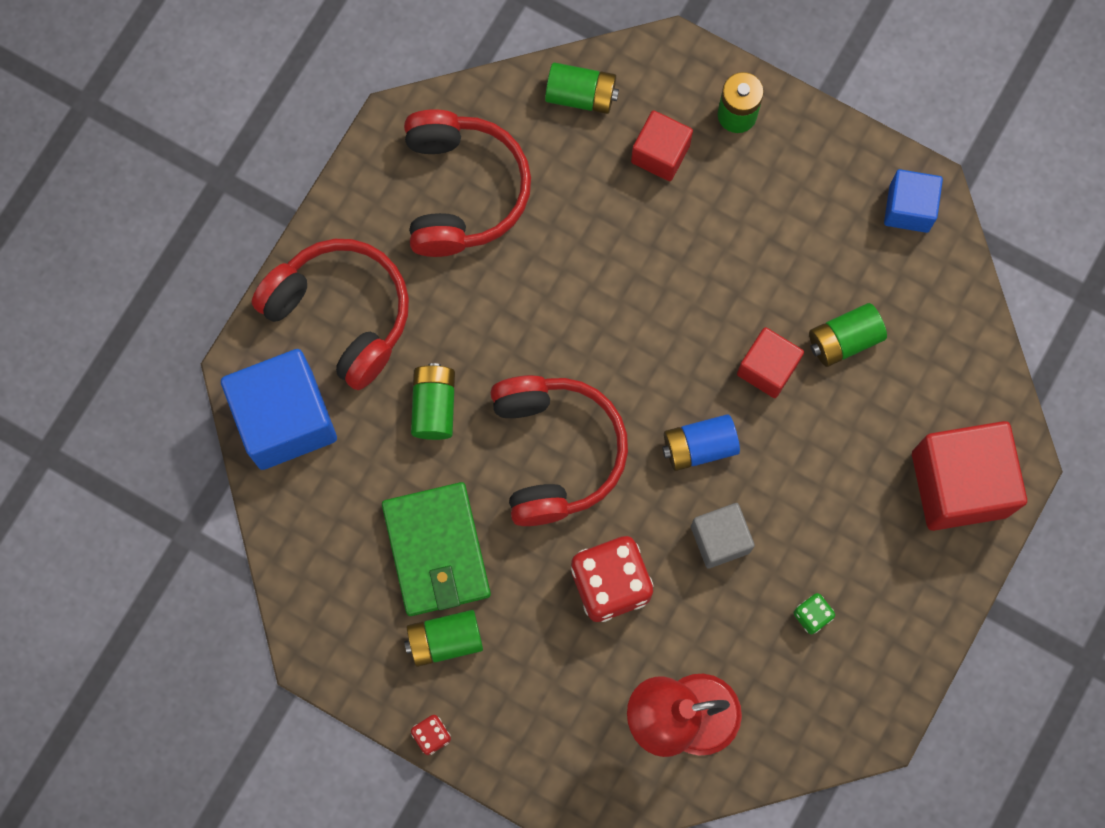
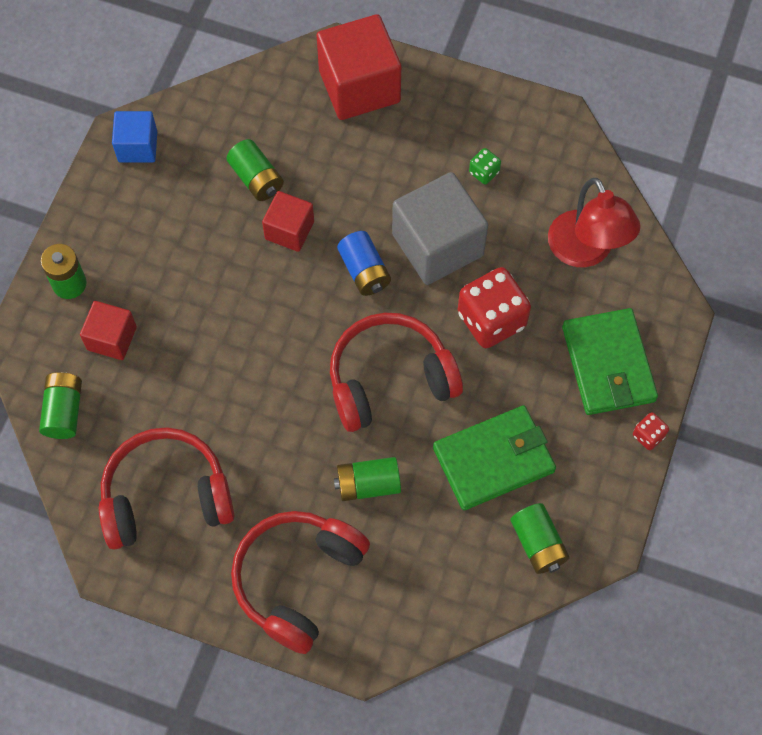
camera: 100 degrees left, 10 degrees down
blue cube [221,349,337,470] -> none
green battery [404,610,483,667] -> green battery moved to [510,503,570,574]
grey cube [691,503,755,568] -> grey cube [392,172,488,285], size x1.78
none -> green wallet [562,308,658,415]

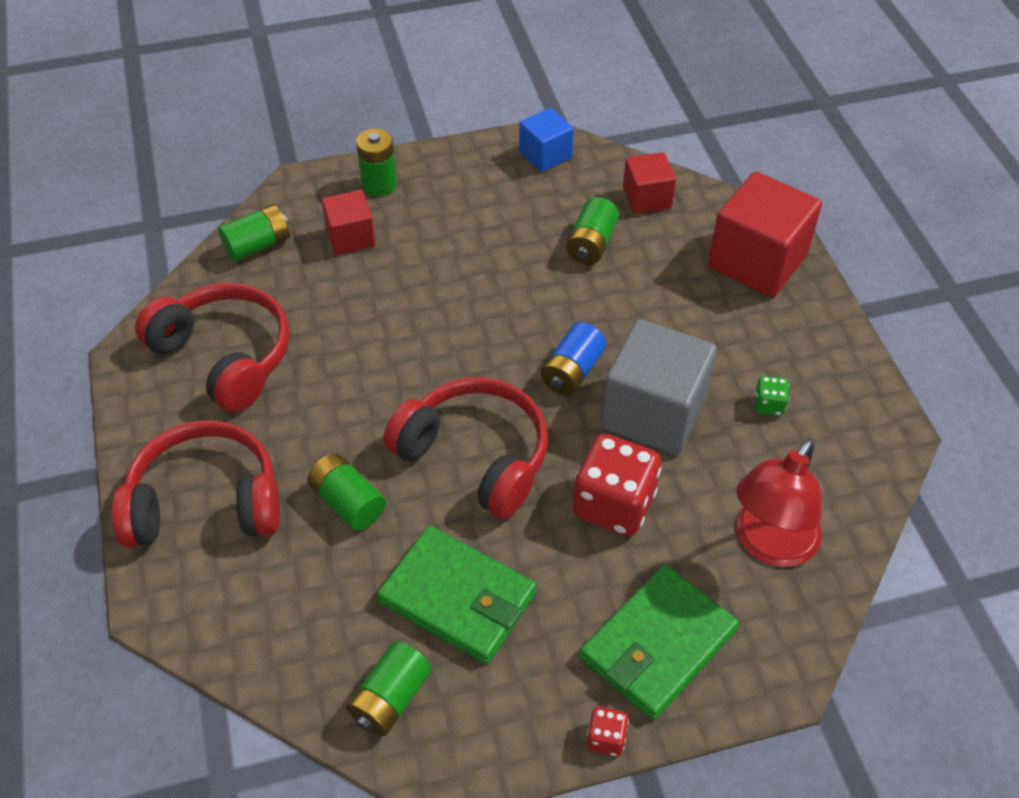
camera: 55 degrees right, 15 degrees down
red cube [262,191,314,252] -> red cube moved to [623,152,676,214]

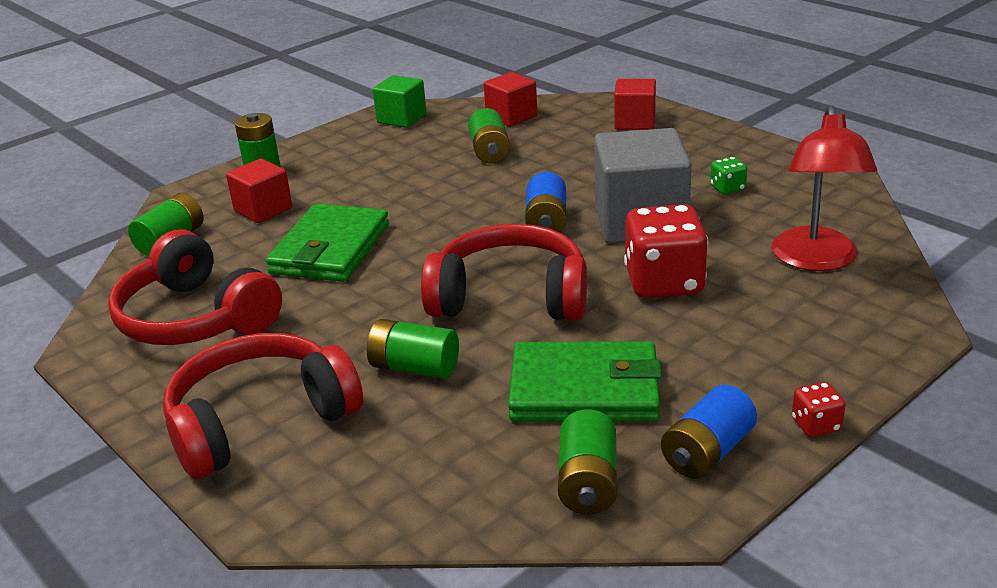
camera: 25 degrees left, 20 degrees down
red headphones [135,283,290,412] -> red headphones turned 150 degrees counterclockwise [108,230,282,345]
blue cube [519,108,574,172] -> green cube [373,75,427,128]
green wallet [580,565,739,720] -> green wallet moved to [266,203,389,282]
red cube [708,171,822,297] -> red cube [614,79,656,130], size x0.56
none -> blue battery [661,385,757,479]

